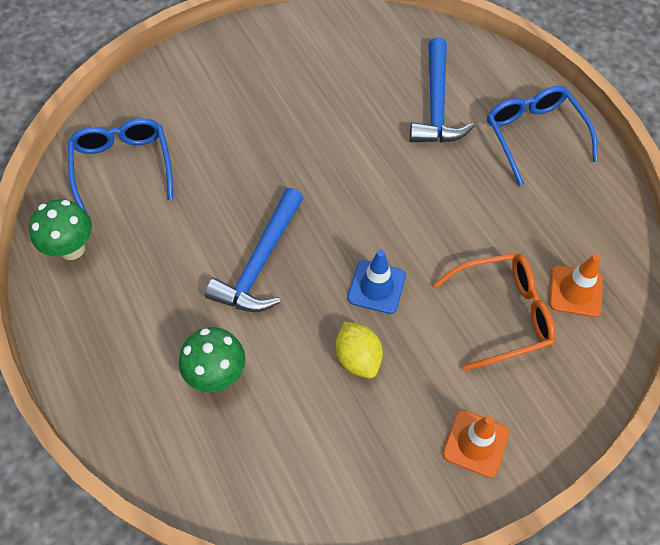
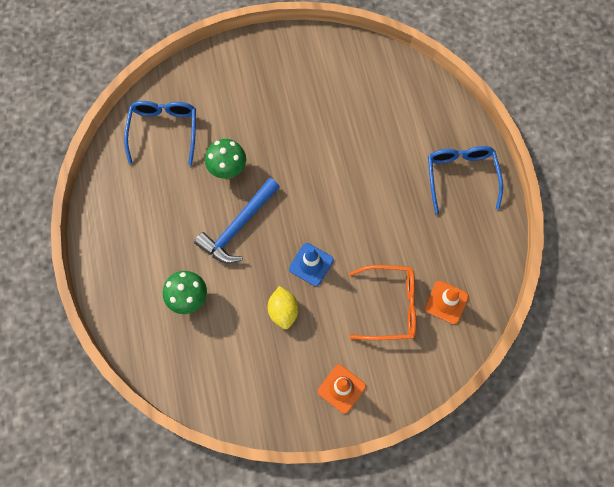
camera: 15 degrees right, 10 degrees up
green mushroom [29,199,92,260] -> green mushroom moved to [205,139,246,179]
blue hammer [410,37,475,143] -> none

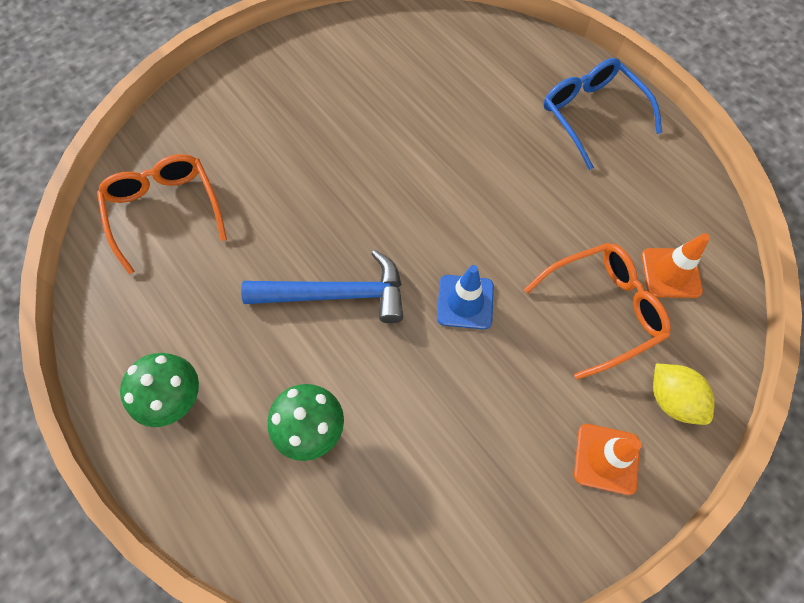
camera: 25 degrees left, 5 degrees down
blue glasses [124,101,196,165] -> orange glasses [97,154,227,275]
blue hammer [194,178,280,263] -> blue hammer turned 105 degrees counterclockwise [241,250,403,323]
green mushroom [205,139,246,179] -> green mushroom moved to [120,353,199,427]
yellow lemon [267,286,299,329] -> yellow lemon moved to [653,364,715,425]

